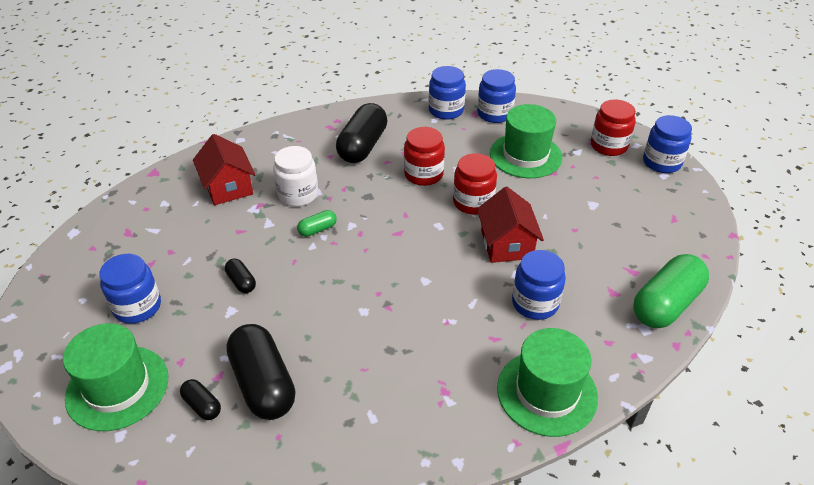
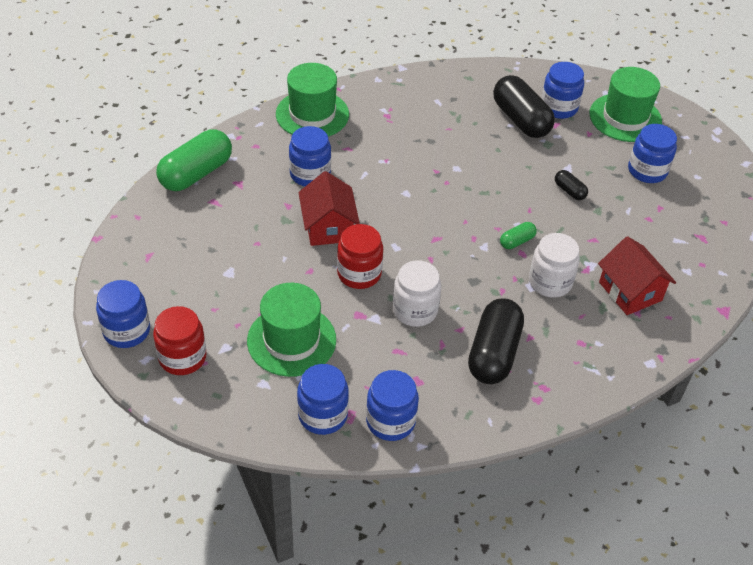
camera: 175 degrees right, 5 degrees up
black capsule [180,379,221,420] -> blue jar [541,62,584,119]
red jar [404,127,445,186] -> white jar [393,260,441,327]

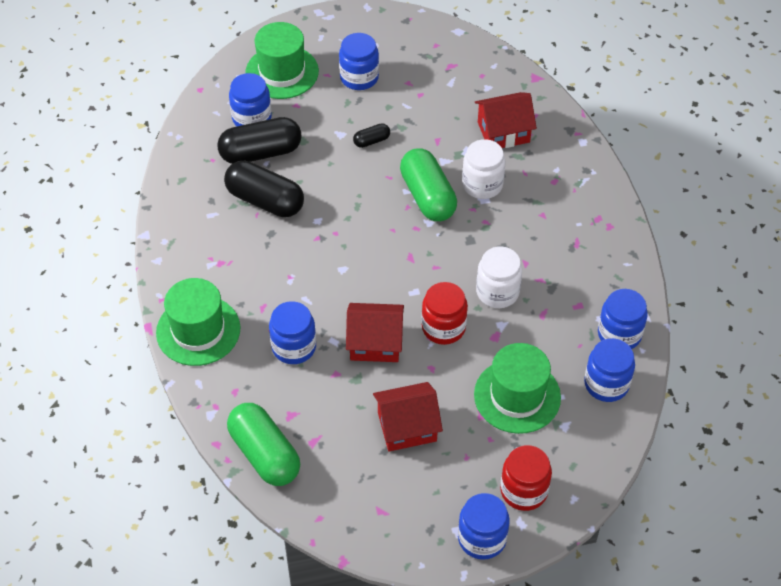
camera: 75 degrees left, 5 degrees up
black capsule [468,298,524,384] -> black capsule moved to [224,161,304,217]
green capsule [500,222,537,249] -> green capsule [400,148,457,221], size x2.15
none -> red house [373,382,443,451]

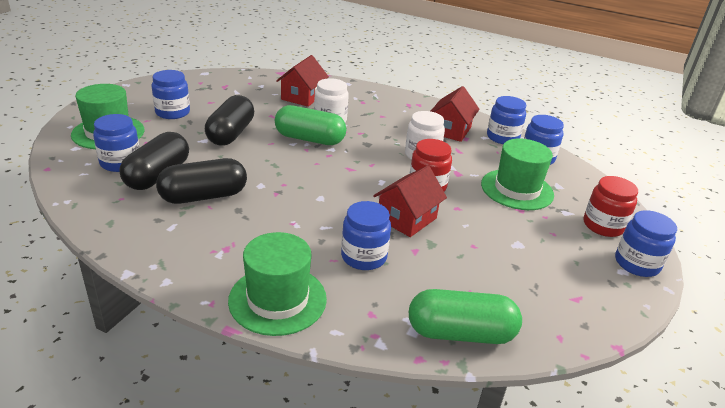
camera: 55 degrees left, 20 degrees down
black capsule [353,123,390,148] -> black capsule [205,95,254,145], size x2.15
red house [373,382,443,451] -> red house moved to [431,86,480,142]

